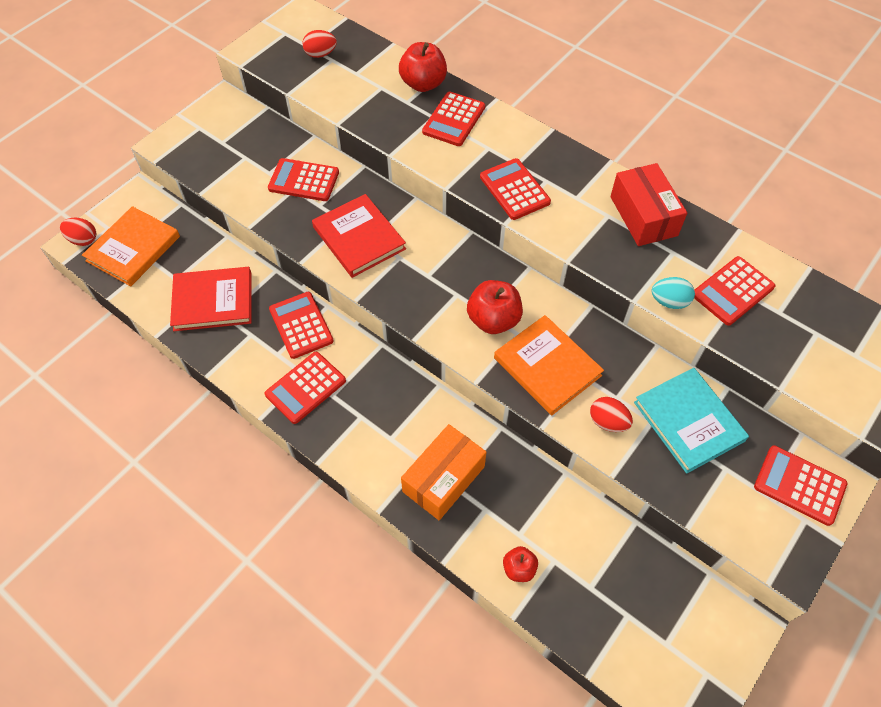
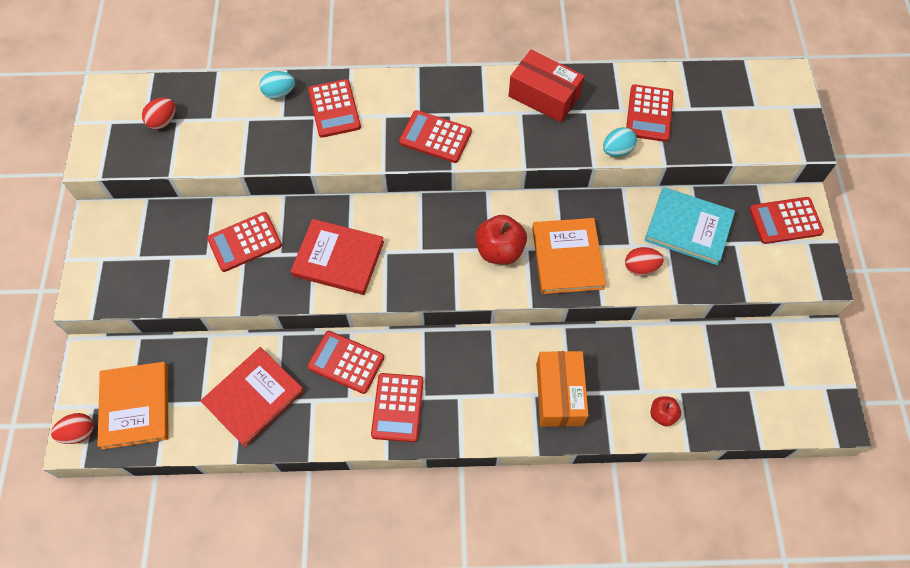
camera: 40 degrees left, 5 degrees up
red apple [399,42,447,92] -> turquoise egg [259,71,295,99]
orange book [494,315,604,415] -> orange book turned 75 degrees clockwise [532,218,606,294]

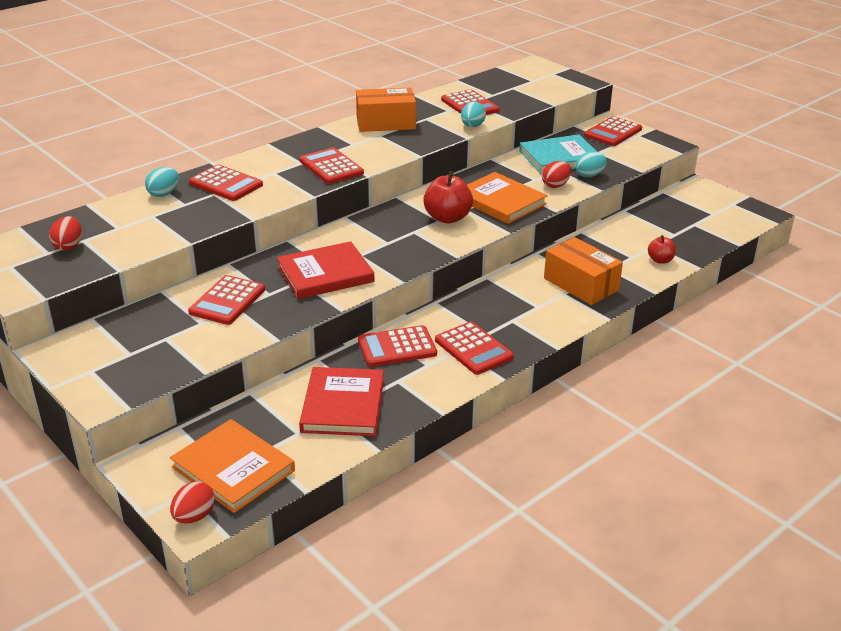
camera: 40 degrees left, 30 degrees down
red calculator [399,110,472,163] -> red calculator turned 75 degrees clockwise [299,148,364,184]
red box [509,50,585,123] -> orange box [356,88,416,132]
none -> turquoise egg [575,151,607,177]

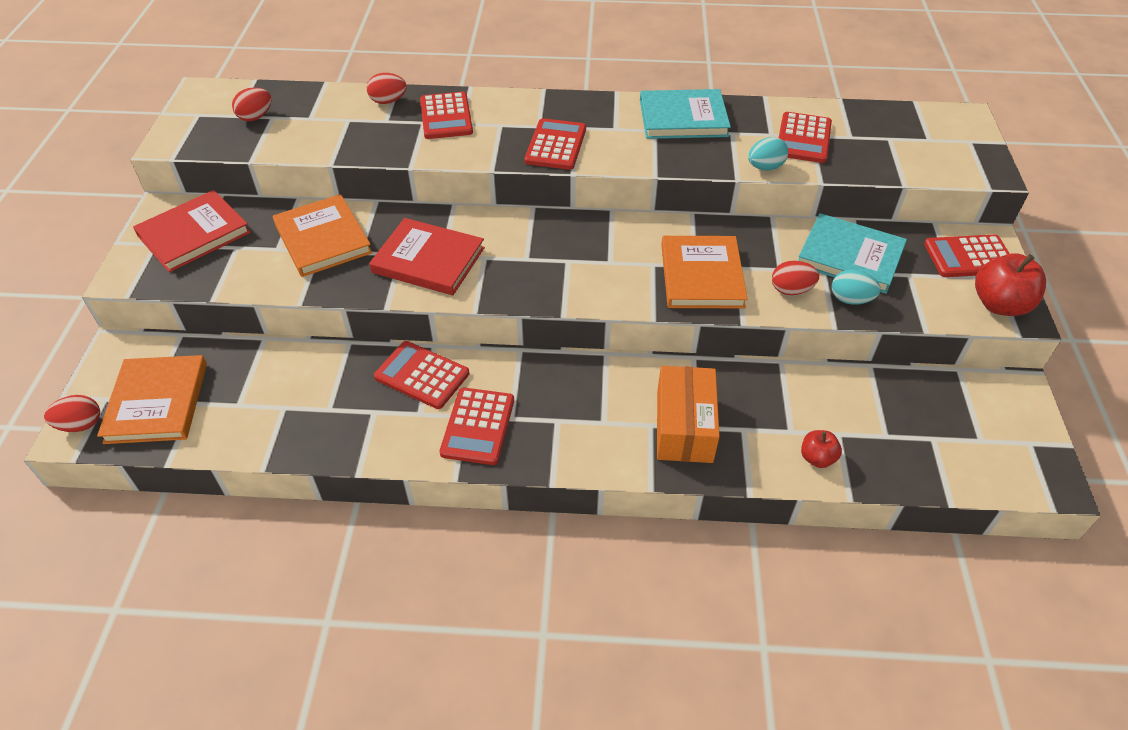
camera: 45 degrees right, 15 degrees up
turquoise egg [145,167,179,197] -> red egg [367,73,406,104]
red calculator [188,275,265,325] -> orange book [273,194,372,277]
red book [299,367,384,436] -> red book moved to [133,190,251,272]
orange box [356,88,416,132] -> turquoise book [640,89,731,139]
red apple [423,171,473,224] -> red apple moved to [975,253,1046,316]

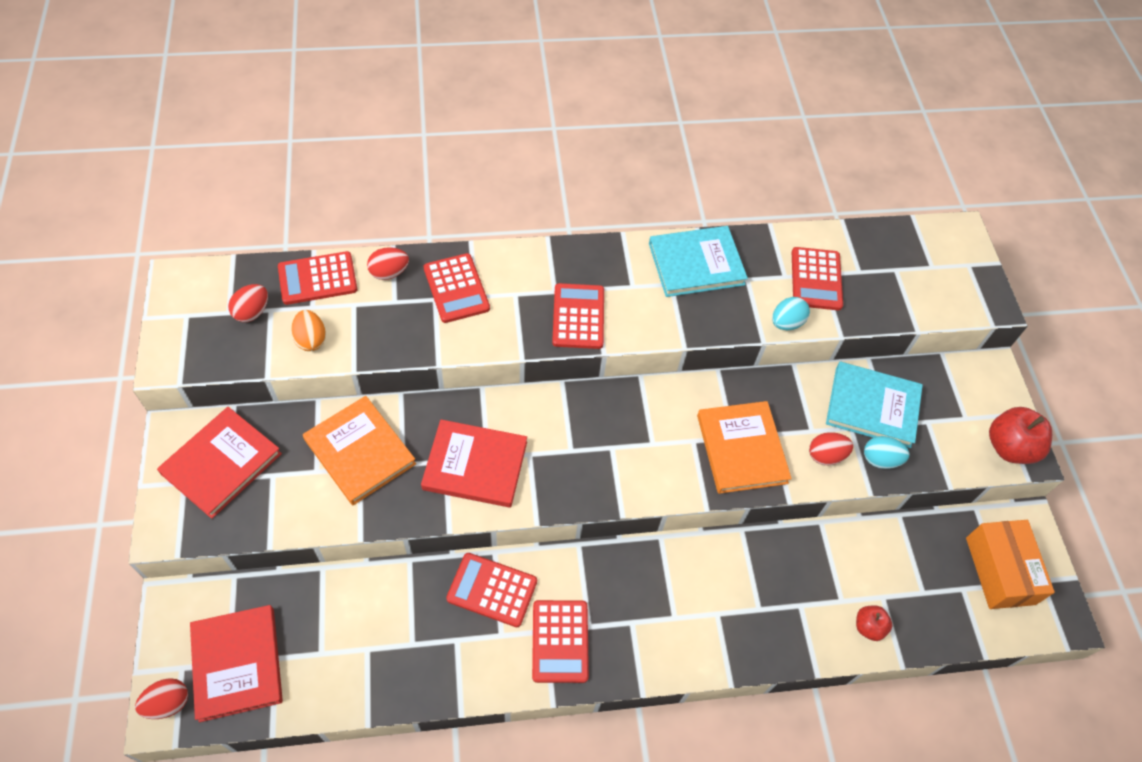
camera: 15 degrees left, 10 degrees up
orange book [97,355,207,444] -> red book [190,605,283,722]
orange box [657,366,720,463] -> orange box moved to [966,520,1055,609]
red calculator [924,235,1010,277] -> red calculator moved to [278,251,357,305]
none -> orange egg [291,310,326,351]

